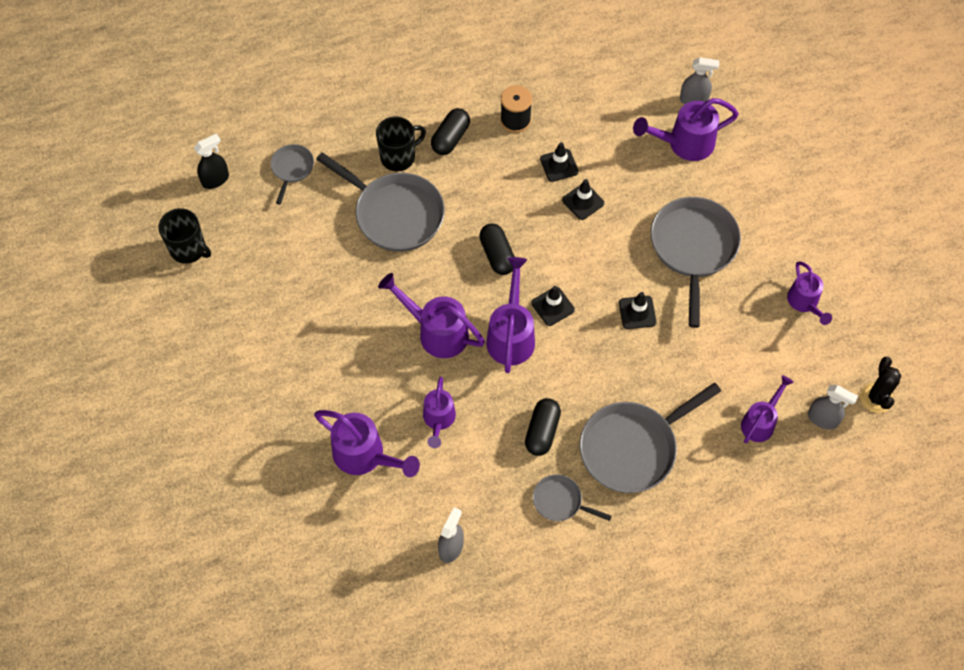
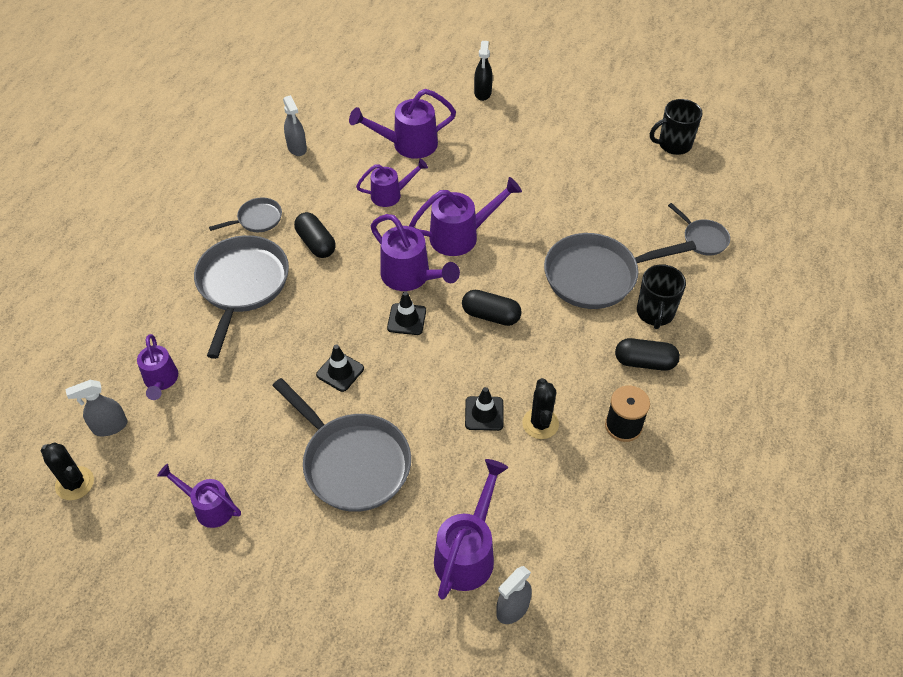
camera: 130 degrees right, 10 degrees down
black spray bottle [194,133,229,189] -> black spray bottle moved to [474,41,493,101]
purple watering can [423,377,456,448] -> purple watering can turned 120 degrees clockwise [356,159,428,207]
black capsule [431,108,470,155] -> black capsule turned 60 degrees counterclockwise [615,338,680,371]
black traffic cone [540,142,579,182] -> black cactus [522,378,559,439]

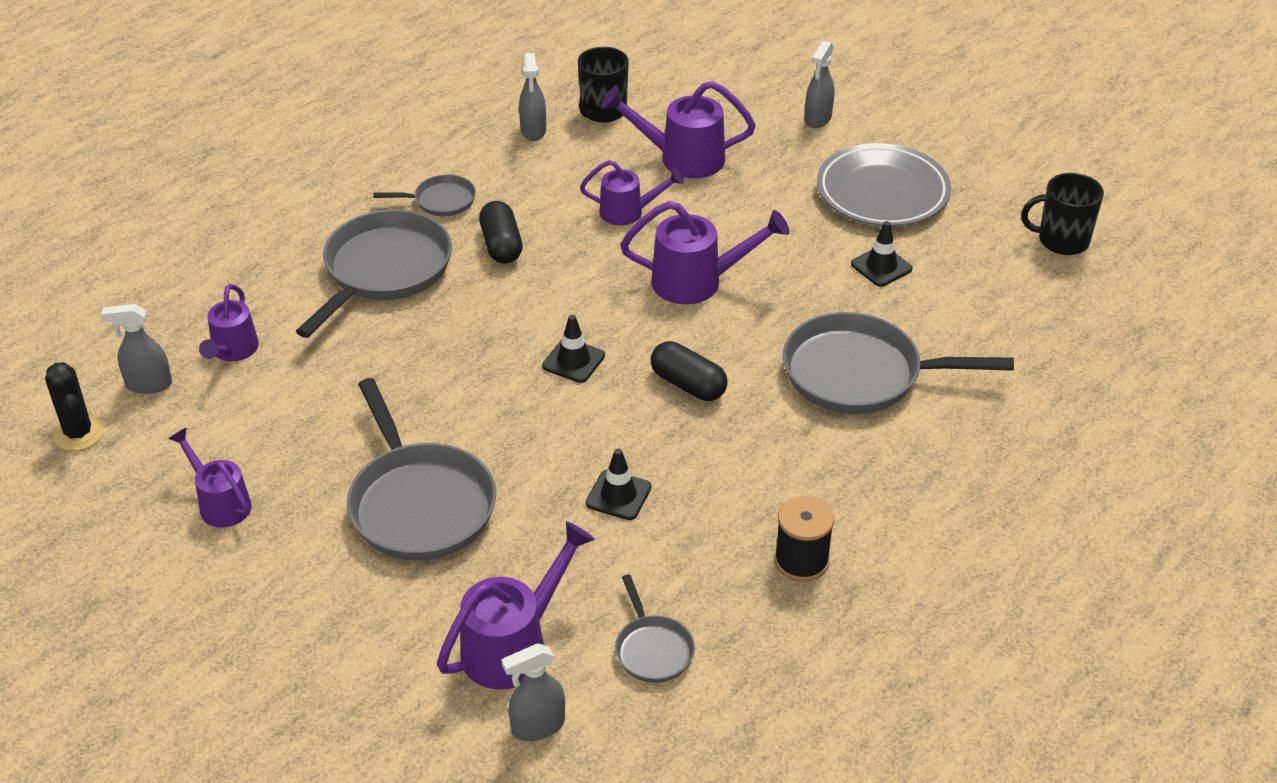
camera: 20 degrees right, 10 degrees down
black traffic cone [316,345,364,392] -> black traffic cone moved to [851,221,912,287]
purple watering can [371,214,460,291] -> none
black spray bottle [474,41,493,101] -> grey spray bottle [805,41,834,128]
black cactus [522,378,559,439] -> none
black capsule [615,338,680,371] -> none
black mug [637,264,686,329] -> black mug moved to [578,47,629,123]
grey pan [668,203,730,256] -> grey pan moved to [615,574,695,683]
none -> grey plate [817,143,951,227]

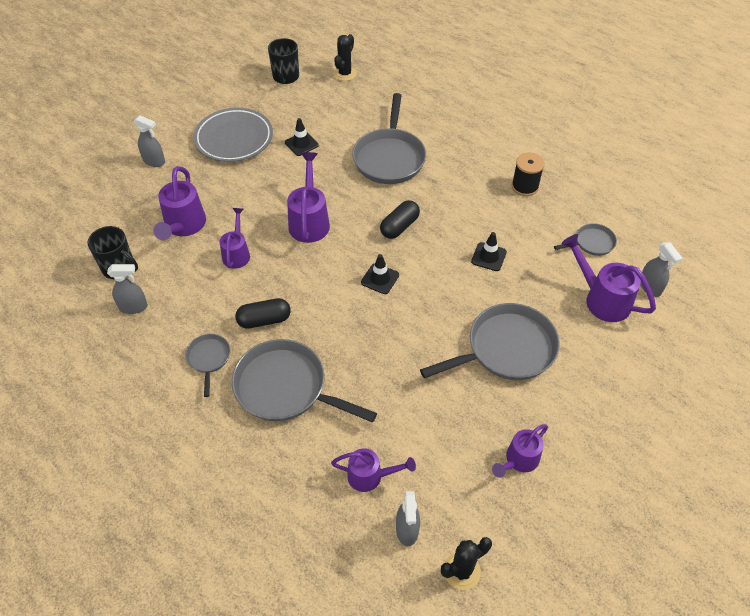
camera: 90 degrees left, 10 degrees up
none -> black cactus [334,34,357,81]

